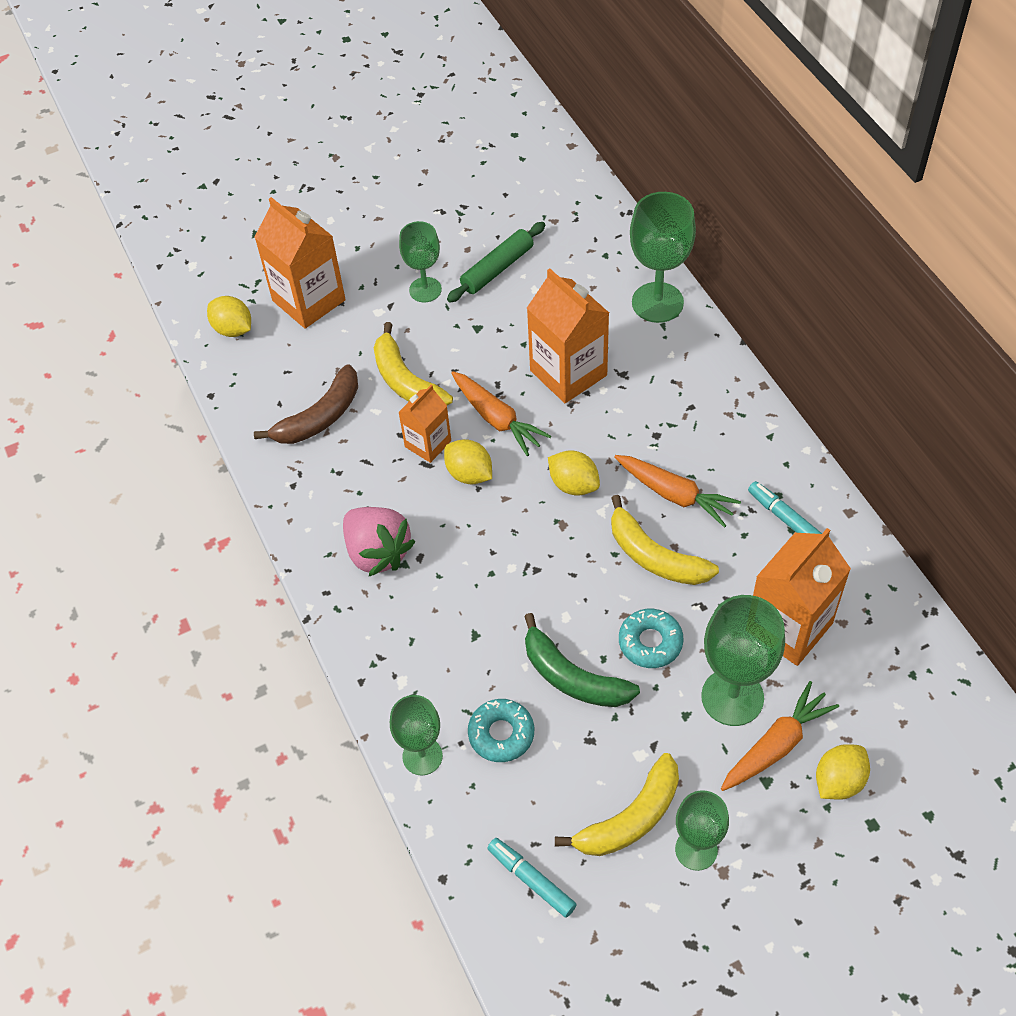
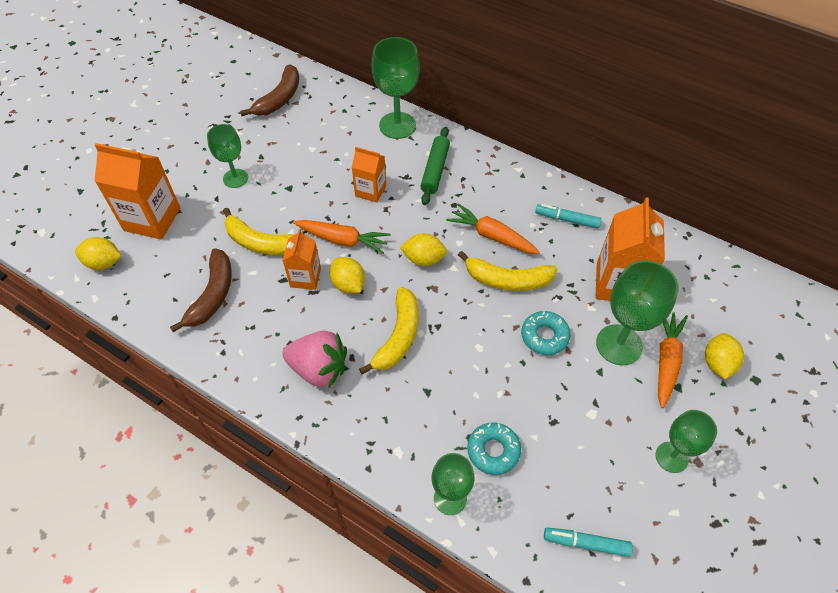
camera: 35 degrees left, 0 degrees up
yellow lemon [444,439,492,485] -> yellow lemon turned 45 degrees clockwise [330,257,365,293]
green rolling pin [447,222,545,302] -> green rolling pin moved to [420,127,450,205]
green banana [524,613,640,707] -> none
orange carton [527,268,609,403] -> orange carton [352,147,386,202], size x0.59
yellow banana [555,753,679,856] -> yellow banana moved to [359,287,418,375]
orange carrot [614,455,741,528] -> orange carrot turned 150 degrees counterclockwise [446,203,540,254]
none -> brown banana [240,64,299,116]

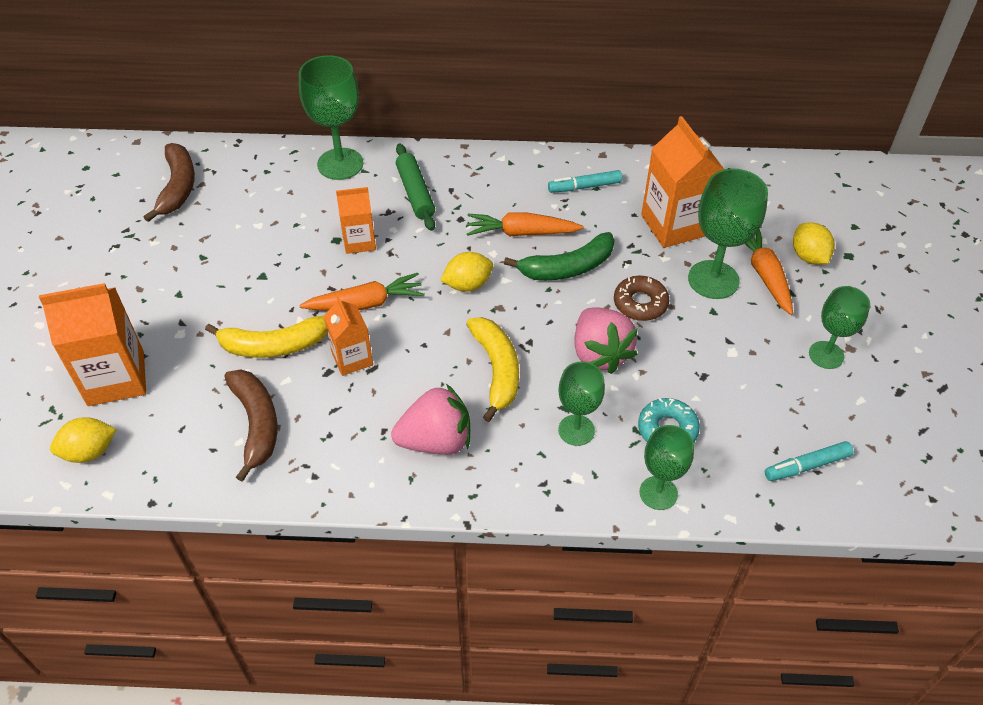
camera: 30 degrees left, 5 degrees down
green goblet [207,124,248,188] -> green goblet moved to [558,361,605,446]
yellow lemon [330,257,365,293] -> none
yellow banana [458,251,558,291] -> green banana [504,232,615,280]
turquoise donut [521,311,571,355] -> brown donut [614,276,669,321]
none -> pink strawberry [574,307,638,374]

